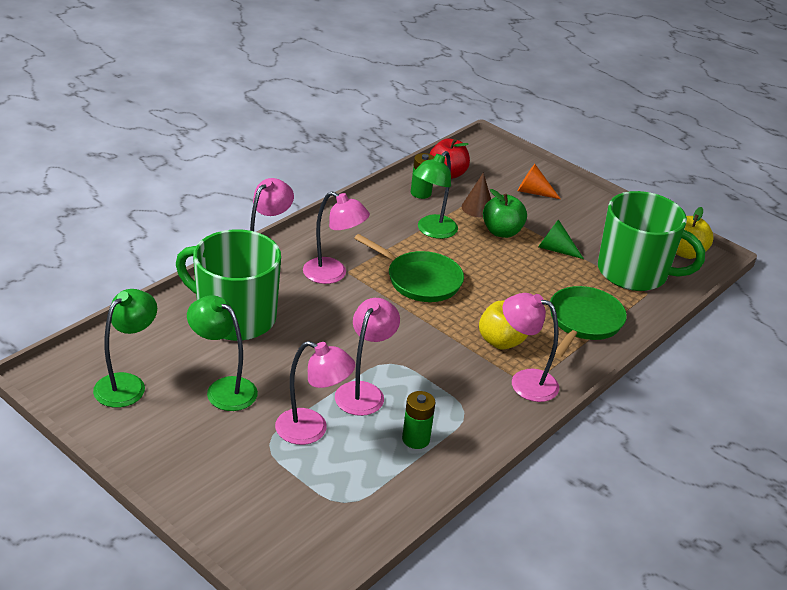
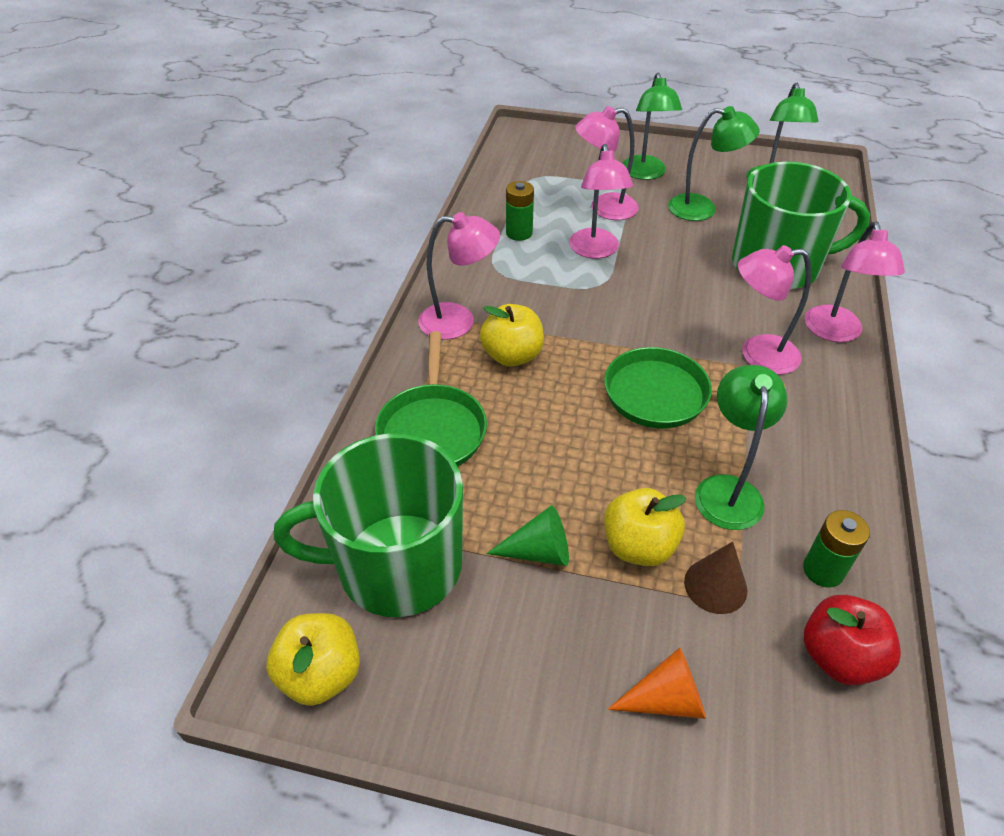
camera: 155 degrees right, 10 degrees up
green apple [483,189,527,238] -> yellow apple [604,488,686,566]
none -> green lamp [622,72,682,180]

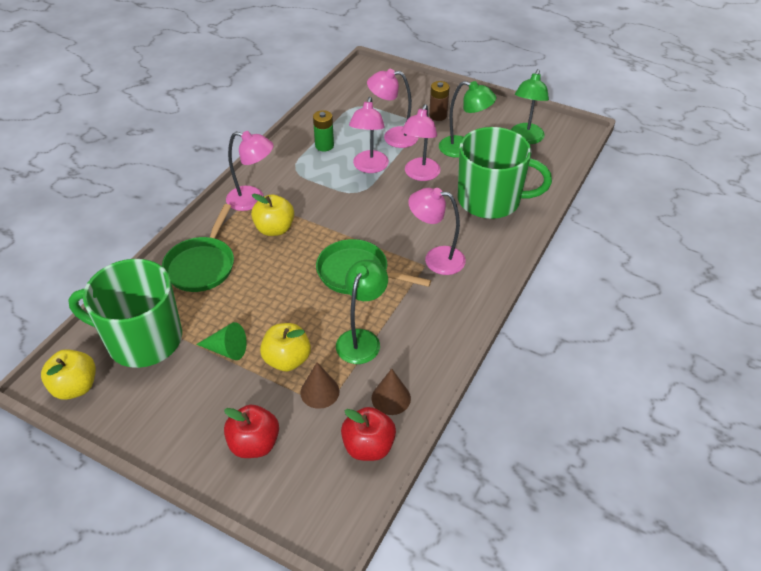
camera: 15 degrees right, 0 degrees up
orange cone [608,647,706,719] -> red apple [224,405,279,458]
green lamp [622,72,682,180] -> brown battery [429,81,450,121]
green battery [803,510,870,588] -> brown cone [372,369,411,415]
pink lamp [805,221,905,342] -> pink lamp moved to [401,104,441,181]

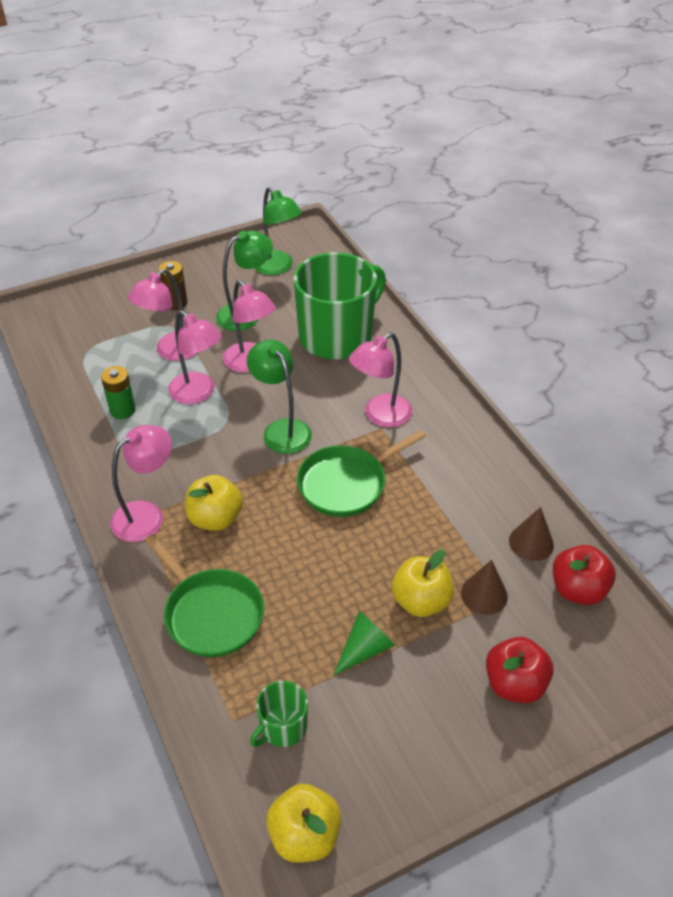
camera: 55 degrees left, 0 degrees up
green mug [68,259,182,368] -> green mug [250,681,308,747], size x0.44
green lamp [336,260,388,364] -> green lamp moved to [247,340,312,454]

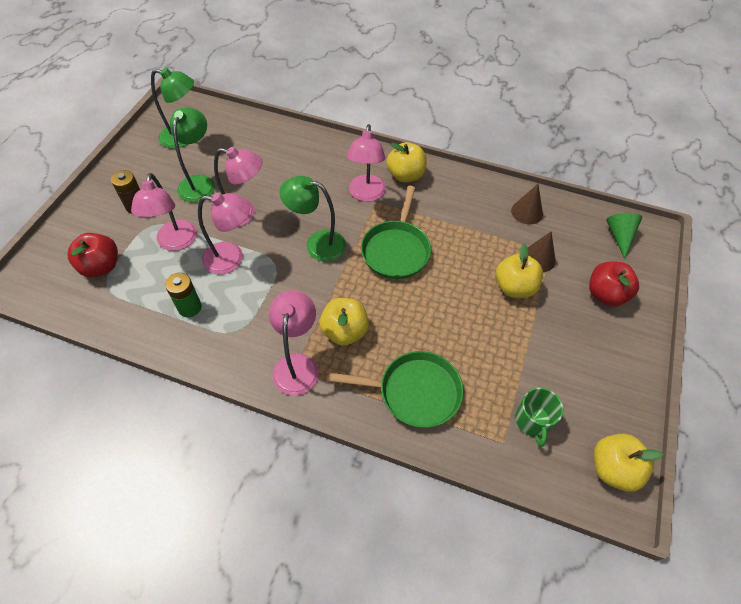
camera: 45 degrees left, 10 degrees up
green mug [293,252,386,360] -> none
green cone [334,611,395,675] -> green cone moved to [606,213,642,259]
red apple [553,545,616,605] -> red apple moved to [67,233,118,277]
none -> yellow apple [386,142,426,183]

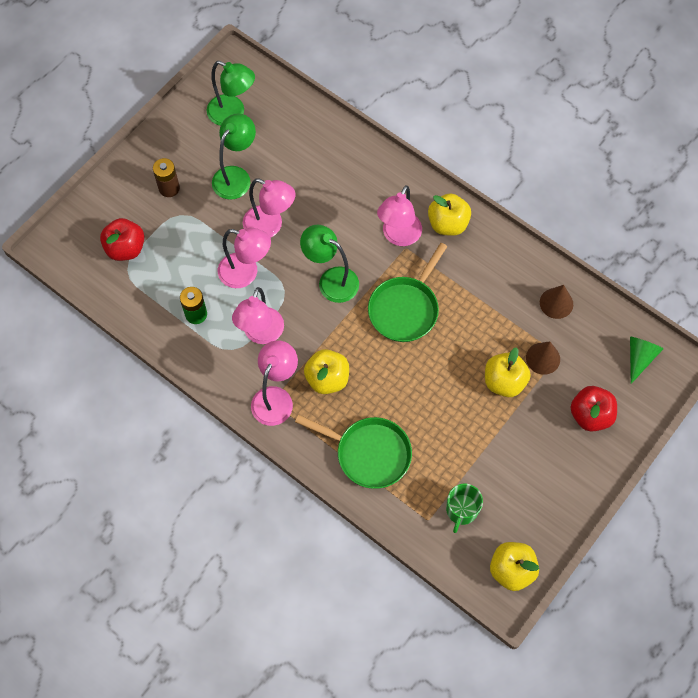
camera: 20 degrees right, 10 degrees up
pink lamp [131,173,197,251] -> pink lamp moved to [232,287,284,344]

